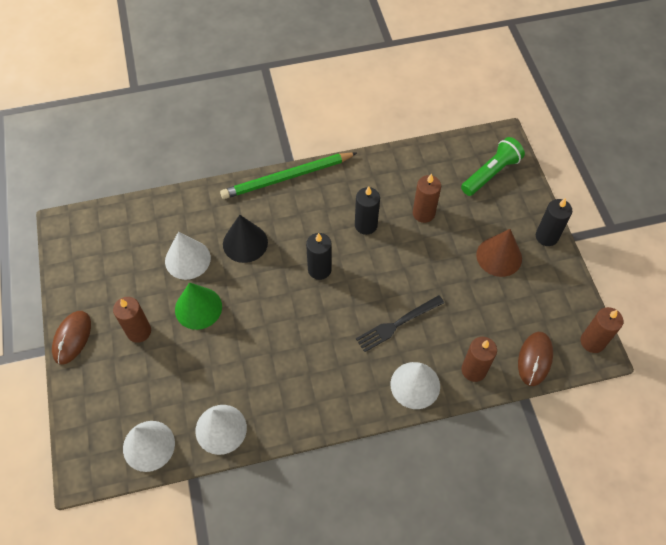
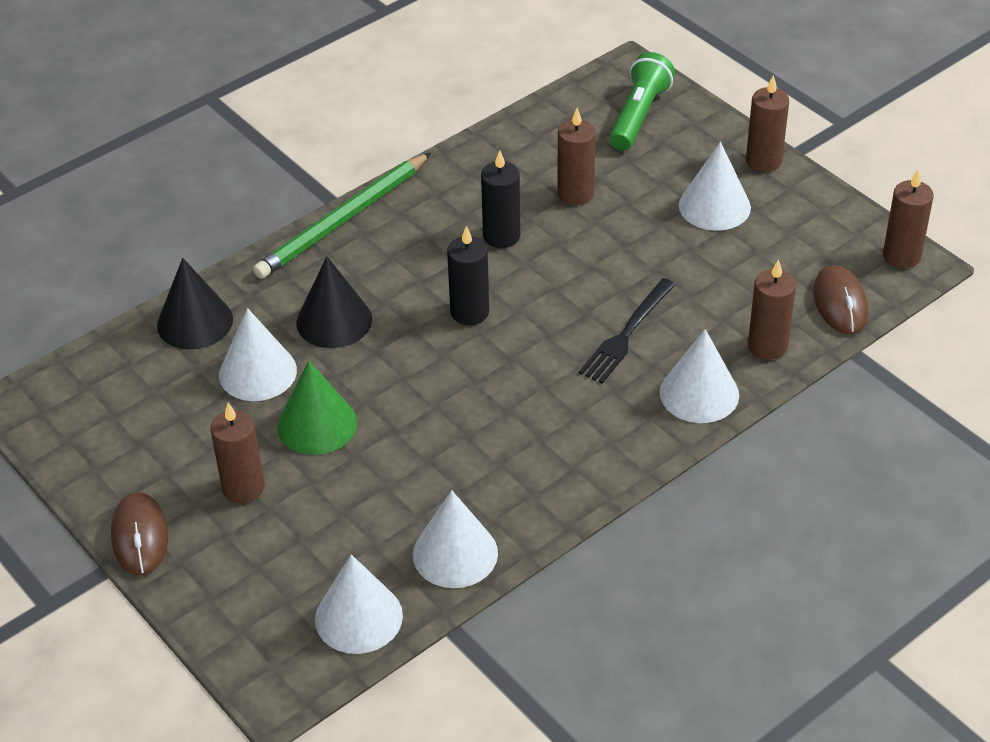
camera: 25 degrees left, 15 degrees down
brown cone [476,229,522,277] -> white cone [679,142,751,231]
black candle [536,198,572,246] -> brown candle [746,75,789,172]
none -> black cone [157,258,233,349]

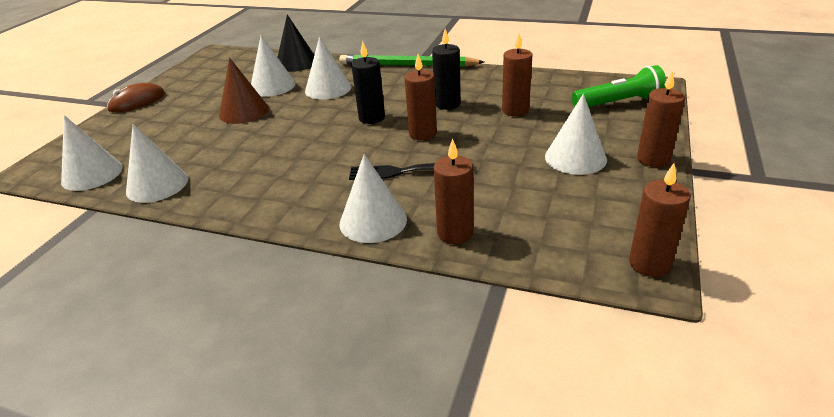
camera: 60 degrees right, 10 degrees down
brown candle [210,403,265,503] -> brown candle moved to [405,54,437,140]
green cone [277,360,357,455] -> brown cone [219,58,269,124]
black cone [296,256,372,348] -> white cone [305,36,352,100]
brown mouse [813,265,868,335] -> none

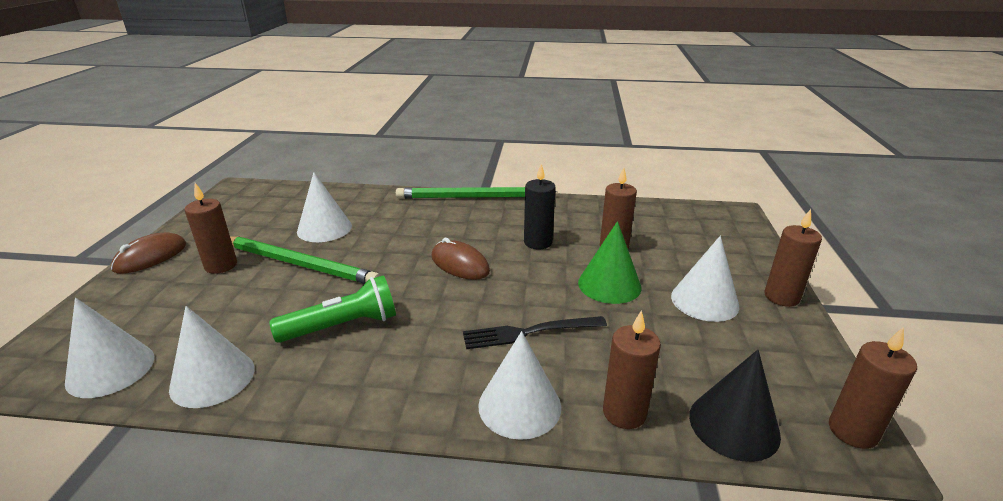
camera: 15 degrees left, 5 degrees down
brown cone [219,58,269,124] -> green pencil [230,237,380,284]
black cone [278,14,314,72] -> black cone moved to [689,350,781,462]
white cone [305,36,352,100] -> none
black candle [351,41,385,124] -> brown mouse [431,238,490,280]
brown candle [405,54,437,140] -> brown candle moved to [185,183,237,274]
green flashlight [572,65,666,107] -> green flashlight moved to [269,275,396,343]
none -> green cone [578,221,641,304]

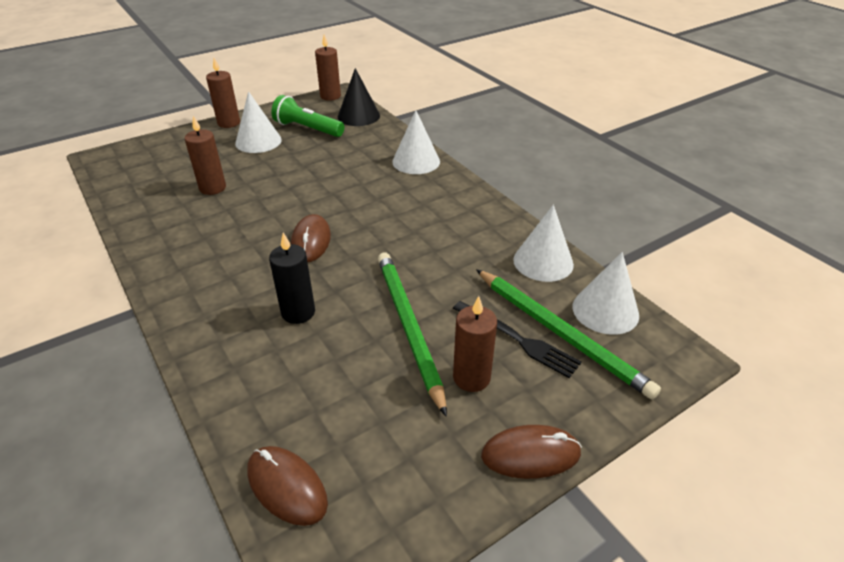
camera: 130 degrees left, 10 degrees up
green flashlight [269,275,396,343] -> green flashlight moved to [271,95,344,137]
white cone [297,172,352,242] -> none
green pencil [396,187,557,199] -> green pencil moved to [476,269,661,399]
black fork [463,316,607,349] -> black fork moved to [453,301,582,378]
black candle [524,164,556,249] -> black candle moved to [269,232,315,324]
green cone [578,221,641,304] -> none
brown candle [603,310,661,429] -> none
none -> brown mouse [247,446,328,526]

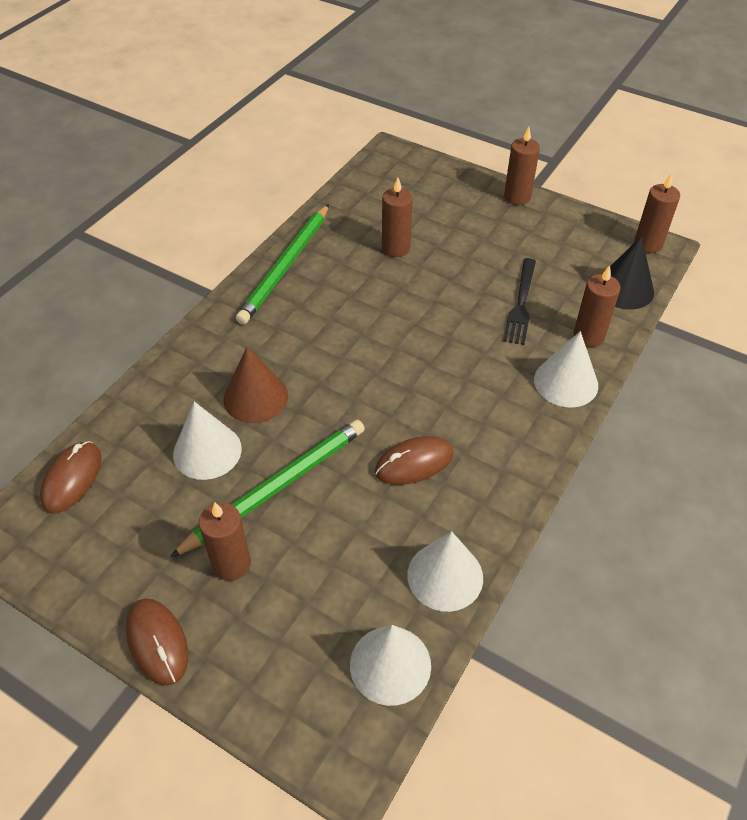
camera: 65 degrees right, 10 degrees up
white cone [235,91,282,153] -> white cone moved to [173,401,242,480]
black candle [269,232,315,324] -> brown cone [223,347,288,423]
green flashlight [271,95,344,137] -> none
brown mouse [291,214,331,262] -> brown mouse moved to [375,436,454,485]
black fork [453,301,582,378] -> black fork moved to [503,258,536,345]
green pencil [476,269,661,399] -> green pencil moved to [236,204,329,325]
none -> brown candle [574,265,621,347]

